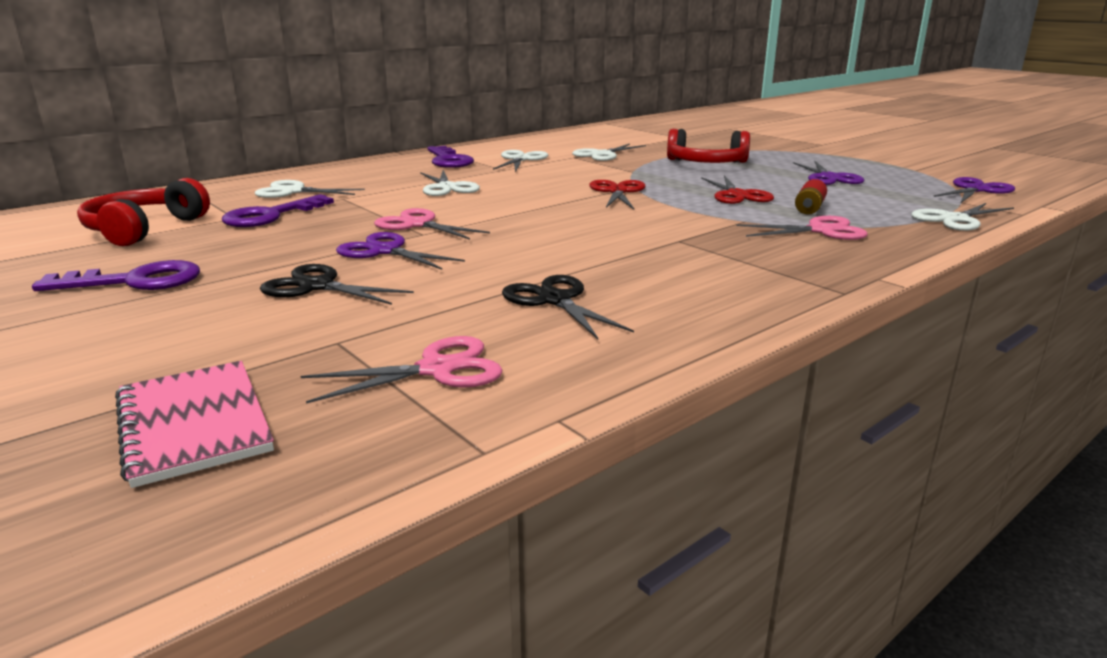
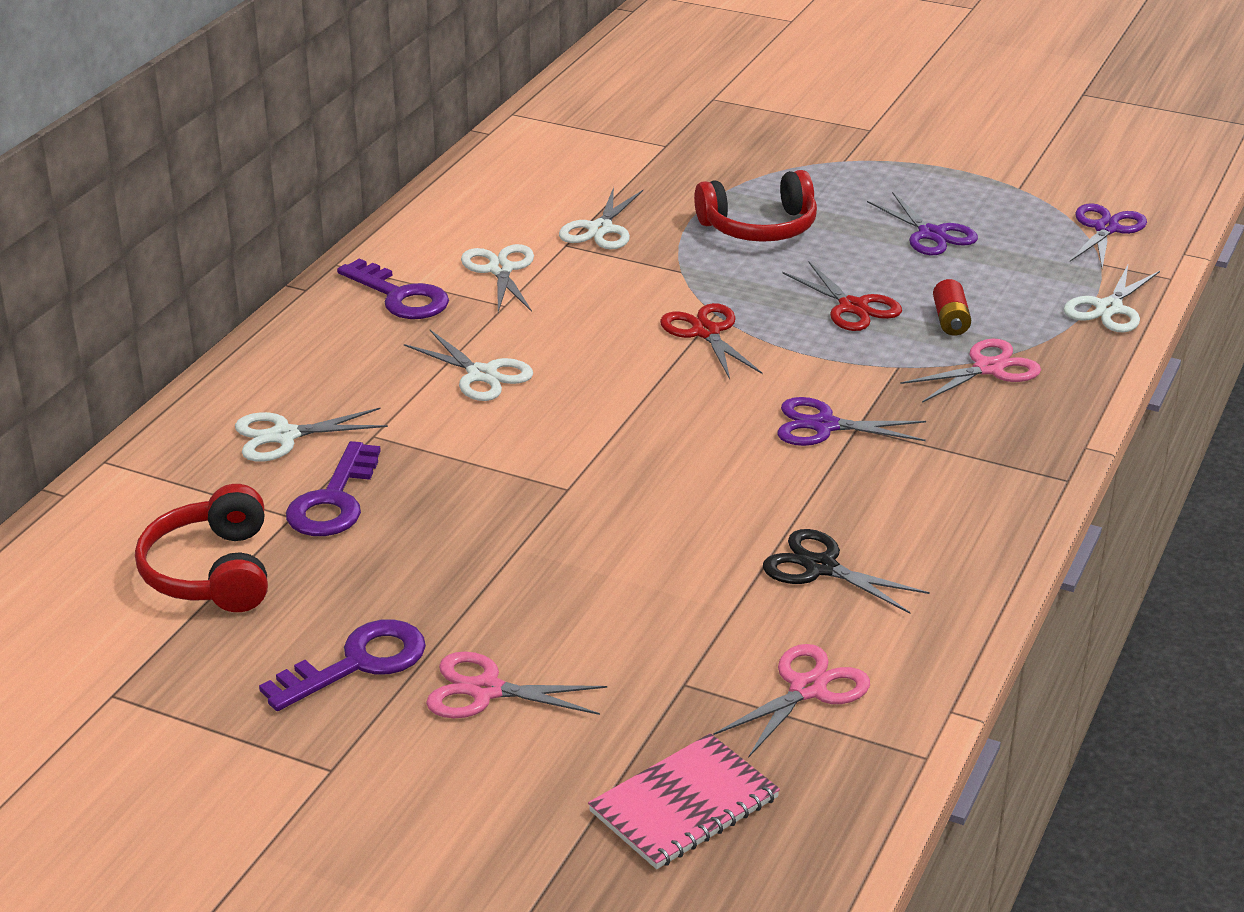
camera: 25 degrees left, 10 degrees up
pink notebook [115,361,274,488] -> pink notebook turned 75 degrees counterclockwise [588,733,780,869]
black scissors [260,264,414,305] -> none
purple scissors [336,232,465,270] -> purple scissors moved to [777,397,926,446]
pink scissors [374,208,490,240] -> pink scissors moved to [426,652,607,718]

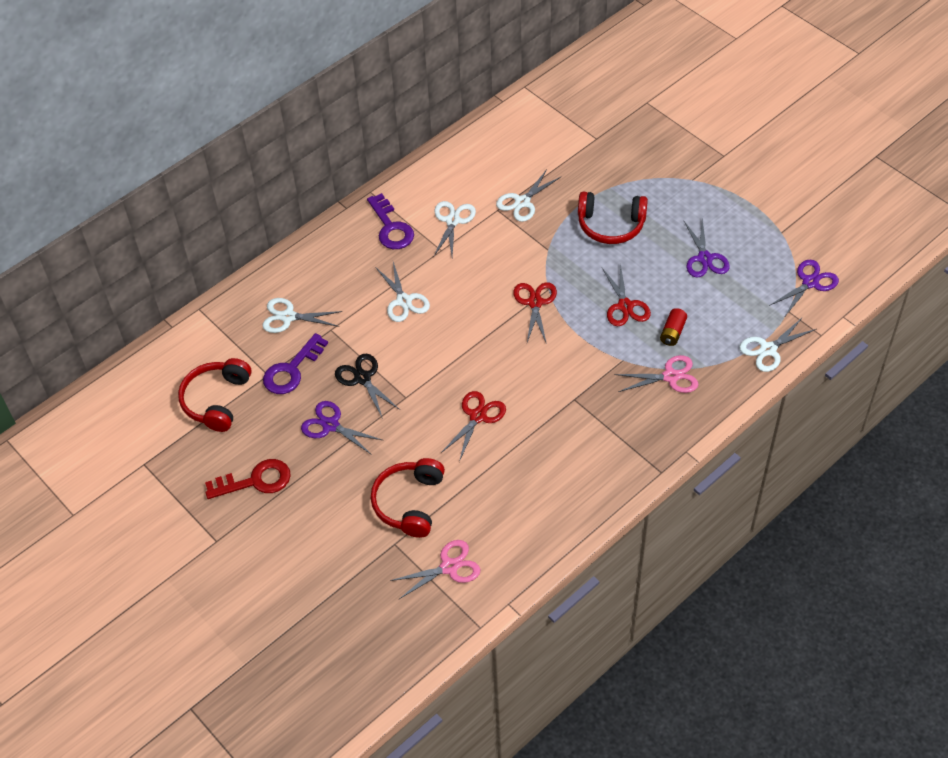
camera: 25 degrees right, 20 degrees up
purple key [259,619,426,711] -> red key [205,459,291,499]
pink scissors [426,652,607,718] -> none
pink notebook [588,733,780,869] -> none
black scissors [763,529,930,614] -> black scissors moved to [335,354,400,419]
purple scissors [777,397,926,446] -> purple scissors moved to [301,401,382,455]
none -> red headphones [371,458,445,538]
none -> red scissors [441,391,506,462]

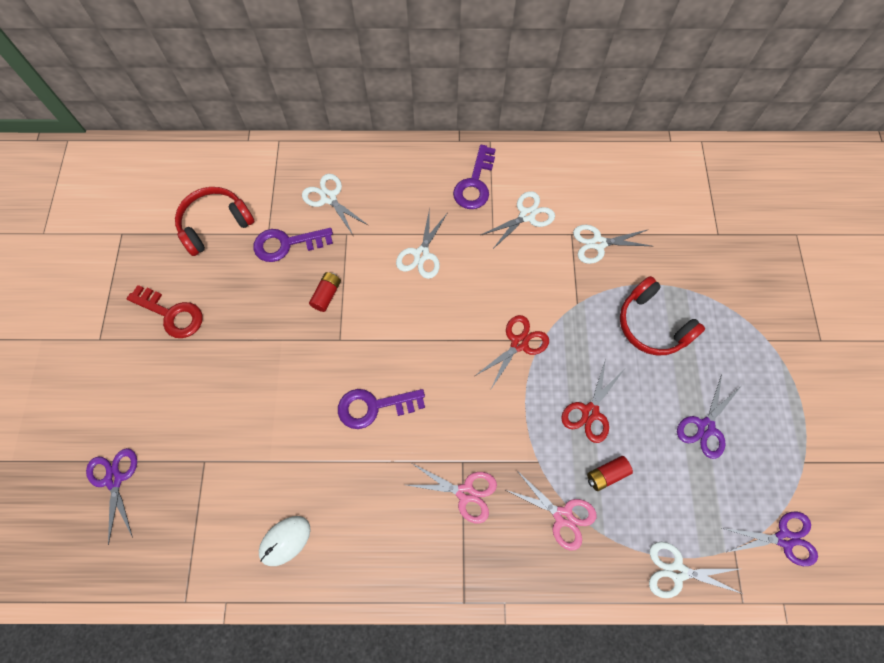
camera: 40 degrees right, 15 degrees up
purple scissors [301,401,382,455] -> purple scissors moved to [86,448,137,545]
black scissors [335,354,400,419] -> red battery [309,272,341,312]
red headphones [371,458,445,538] -> none
pink scissors [390,540,480,599] -> pink scissors moved to [407,464,497,523]
red scissors [441,391,506,462] -> purple key [338,389,425,429]
none -> white mouse [259,516,311,566]

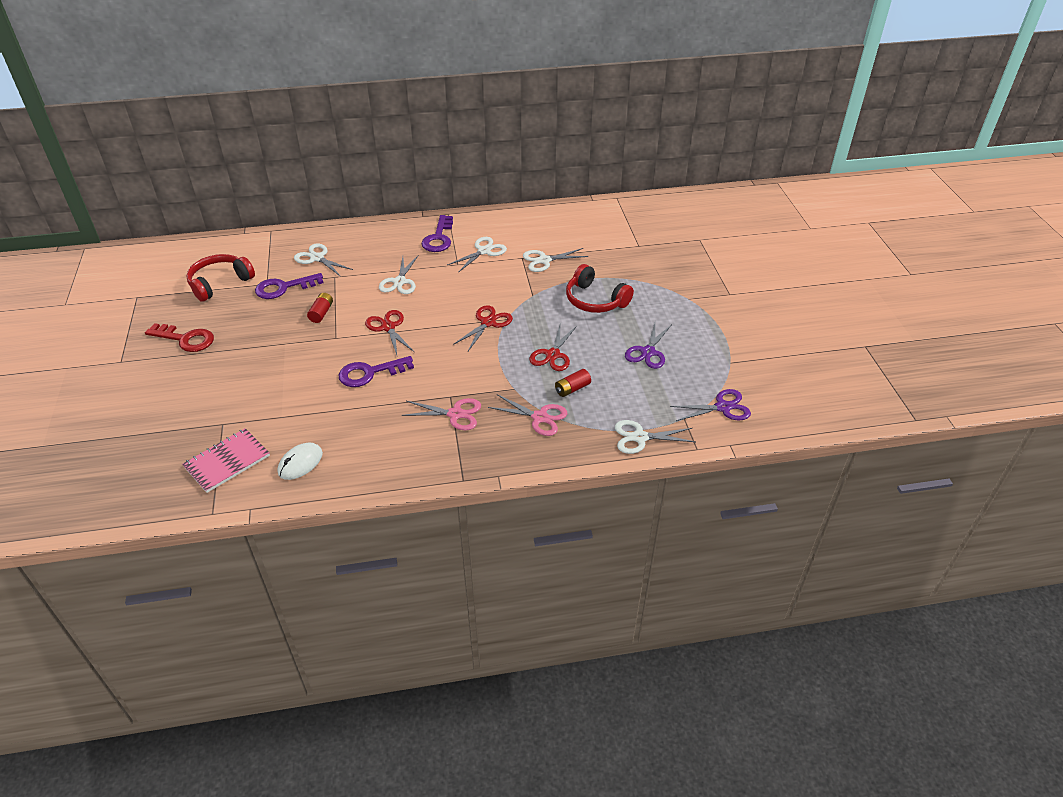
camera: 10 degrees left, 25 degrees down
purple scissors [86,448,137,545] -> none
none -> pink notebook [182,428,270,493]
none -> red scissors [365,310,414,355]

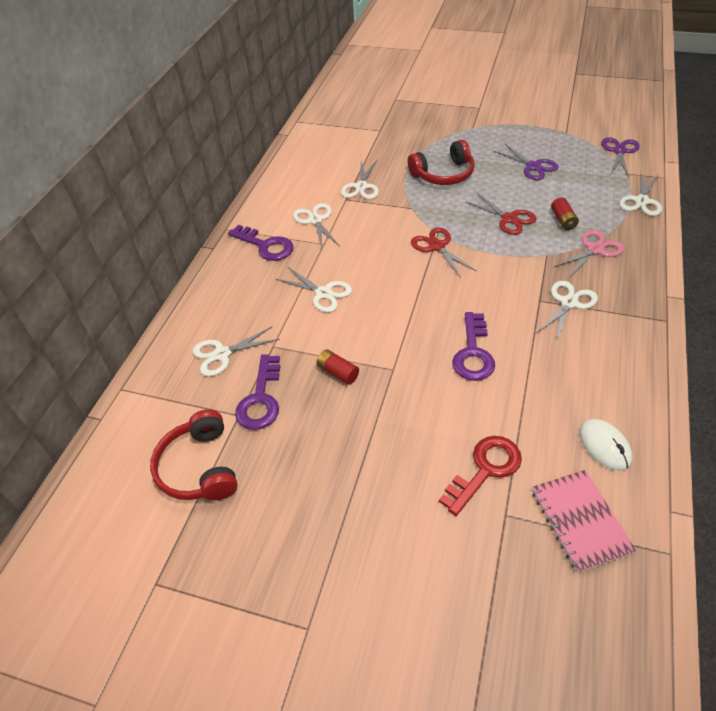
camera: 60 degrees left, 5 degrees up
red key [145,323,214,352] -> red key moved to [439,436,522,516]
red scissors [365,310,414,355] -> none
pink scissors [402,398,481,430] -> white scissors [537,281,598,340]

